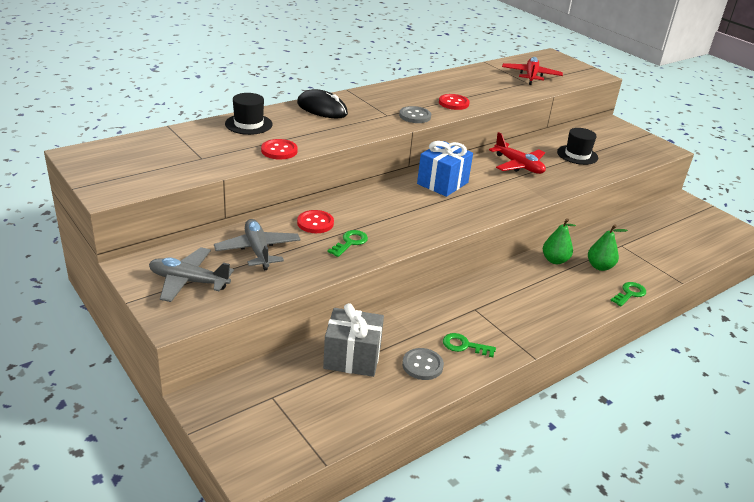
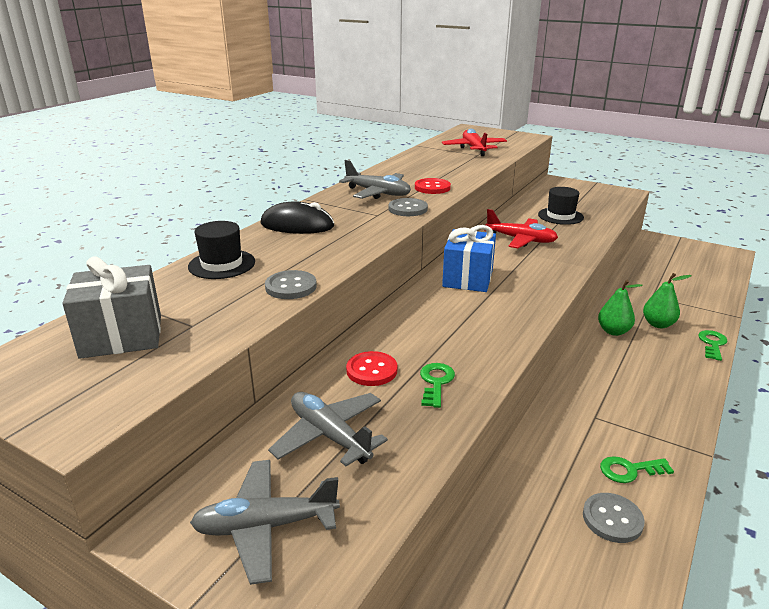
camera: 20 degrees left, 5 degrees down
red button [261,139,297,159] -> grey button [265,270,317,299]
grey gift [323,303,384,377] -> grey gift moved to [62,256,161,359]
none -> grey plane [339,160,411,199]

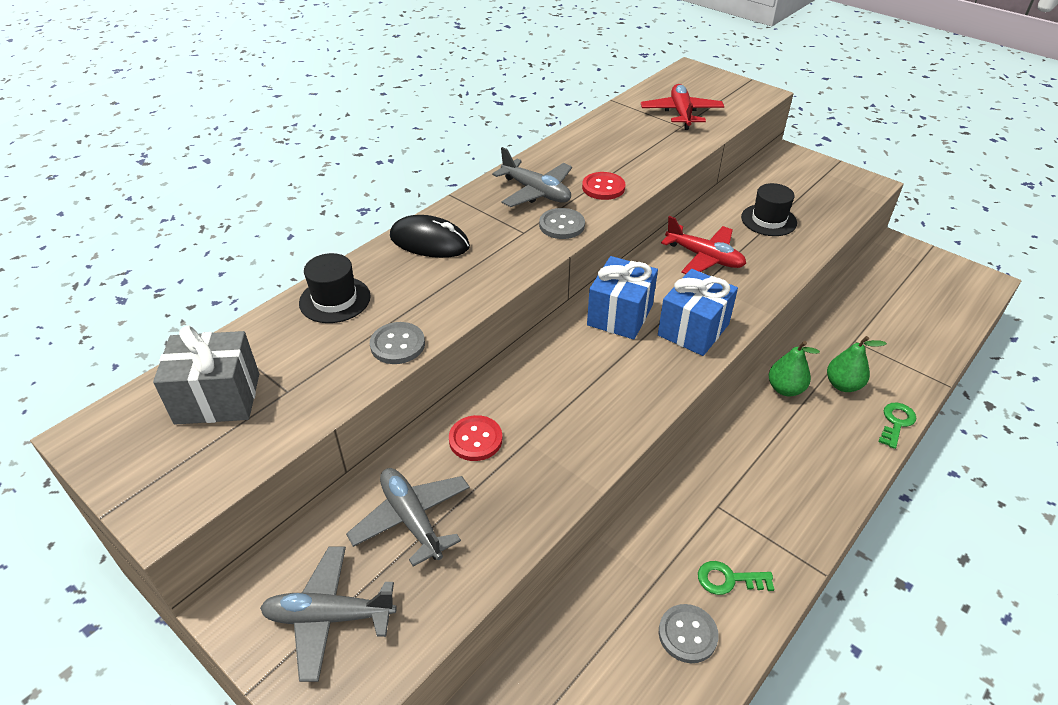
camera: 10 degrees right, 15 degrees up
green key [420,363,455,408] -> none
none -> blue gift [658,269,738,356]

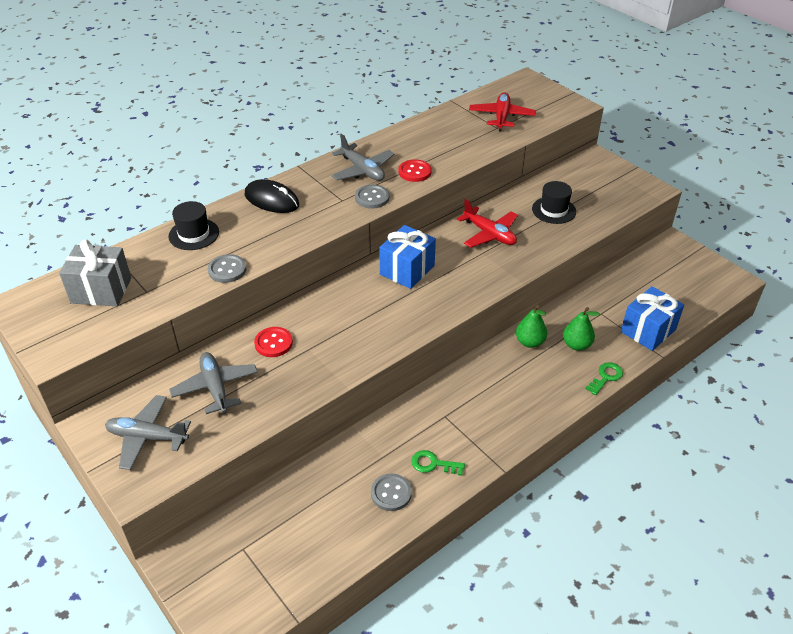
camera: 10 degrees right, 0 degrees up
blue gift [658,269,738,356] -> blue gift moved to [621,286,684,351]

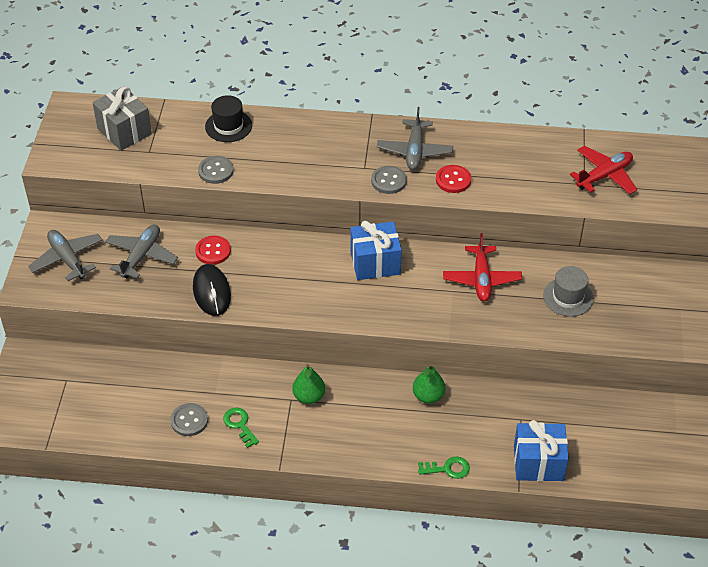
camera: 45 degrees right, 5 degrees up
black mouse [245,179,299,213] -> black mouse moved to [193,264,231,316]
black hat [532,181,576,224] -> grey hat [543,266,594,317]
green pear [563,307,600,351] -> green pear moved to [292,364,325,404]

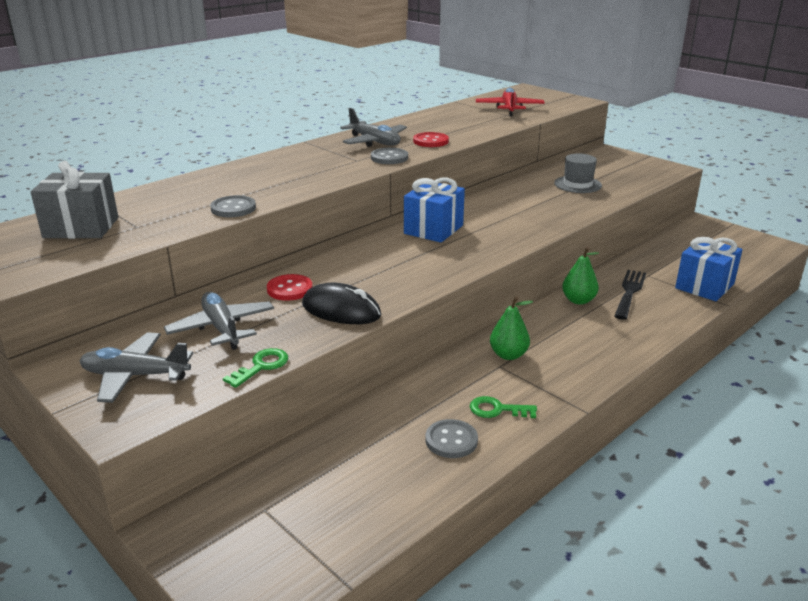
camera: 50 degrees left, 20 degrees down
black hat [205,95,252,142] -> none
green key [418,457,470,479] -> green key moved to [223,348,288,388]
red plane [443,233,522,302] -> none
none -> black fork [614,270,646,320]

